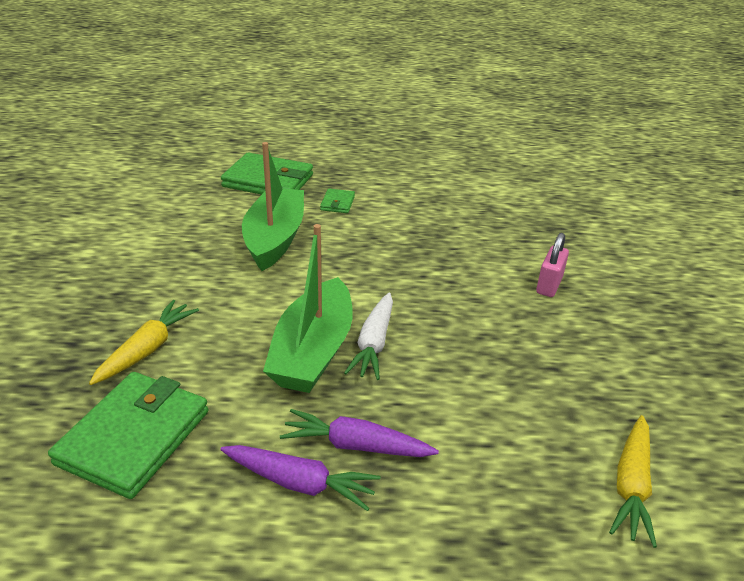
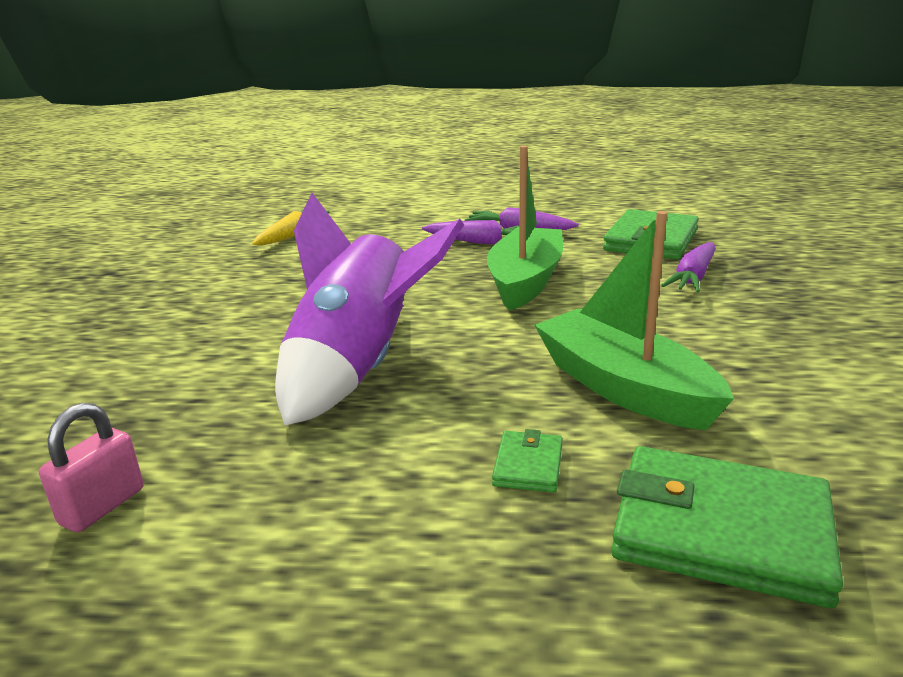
camera: 175 degrees left, 10 degrees down
yellow carrot [89,300,199,385] -> purple carrot [661,242,716,293]
green boat [242,142,304,271] -> green boat turned 135 degrees clockwise [535,211,734,430]
white carrot [344,293,393,380] -> none
pink padlock [536,233,569,297] -> pink padlock moved to [39,403,144,532]
none -> purple rocket [275,193,464,426]

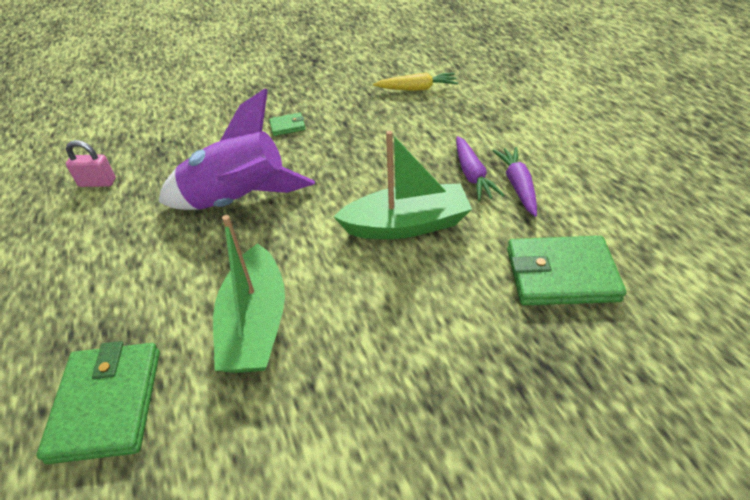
camera: 65 degrees right, 20 degrees up
green wallet [492,429,563,493] -> green wallet moved to [269,113,306,136]
green boat [535,211,734,430] -> green boat turned 150 degrees clockwise [213,215,285,373]
purple carrot [661,242,716,293] -> none

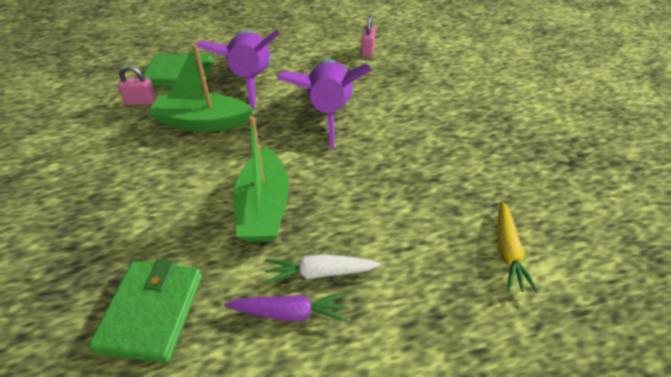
camera: 95 degrees right, 0 degrees up
green wallet [269,113,306,136] -> none
purple carrot [456,136,505,201] -> white carrot [265,254,381,284]
none -> pink padlock [118,66,156,105]
none -> purple rocket [195,30,280,110]

